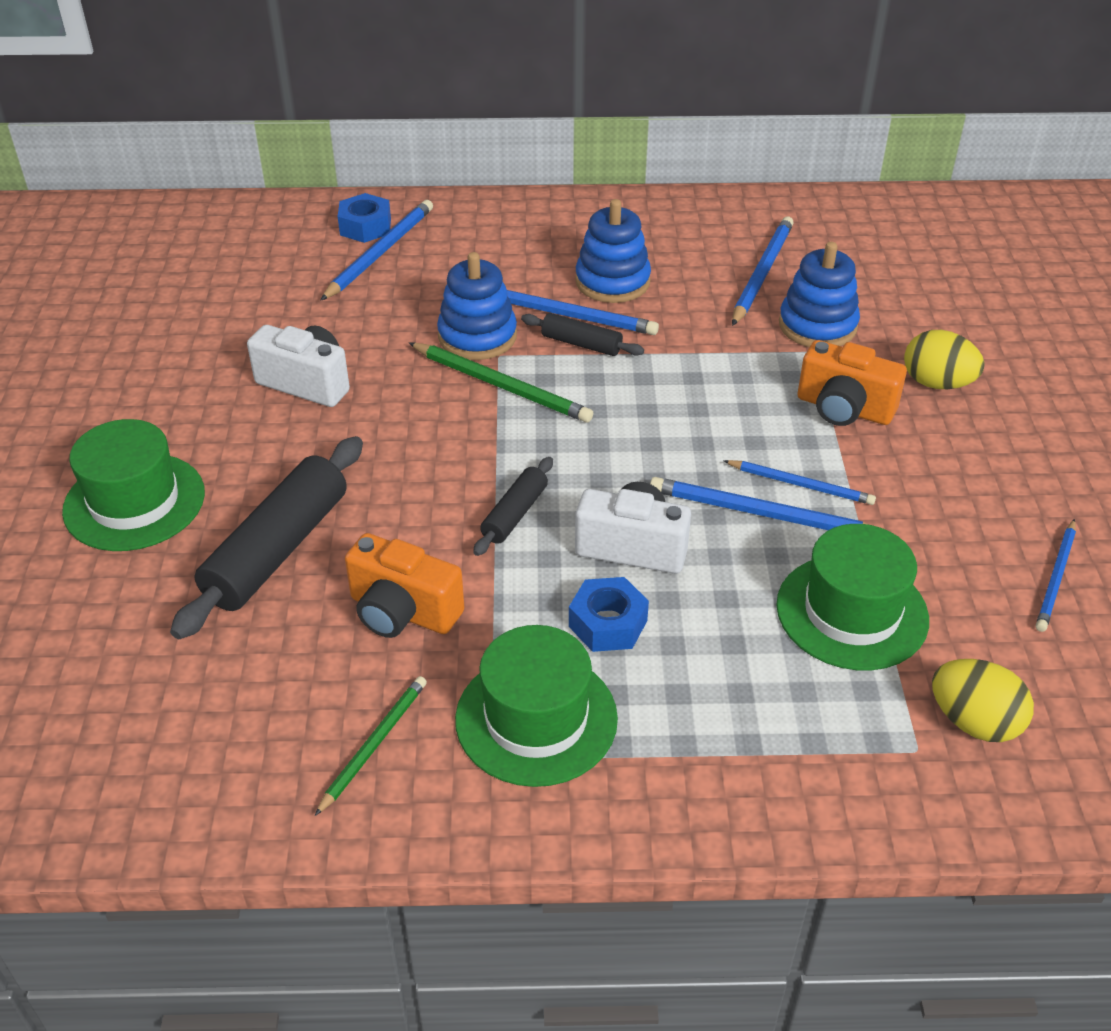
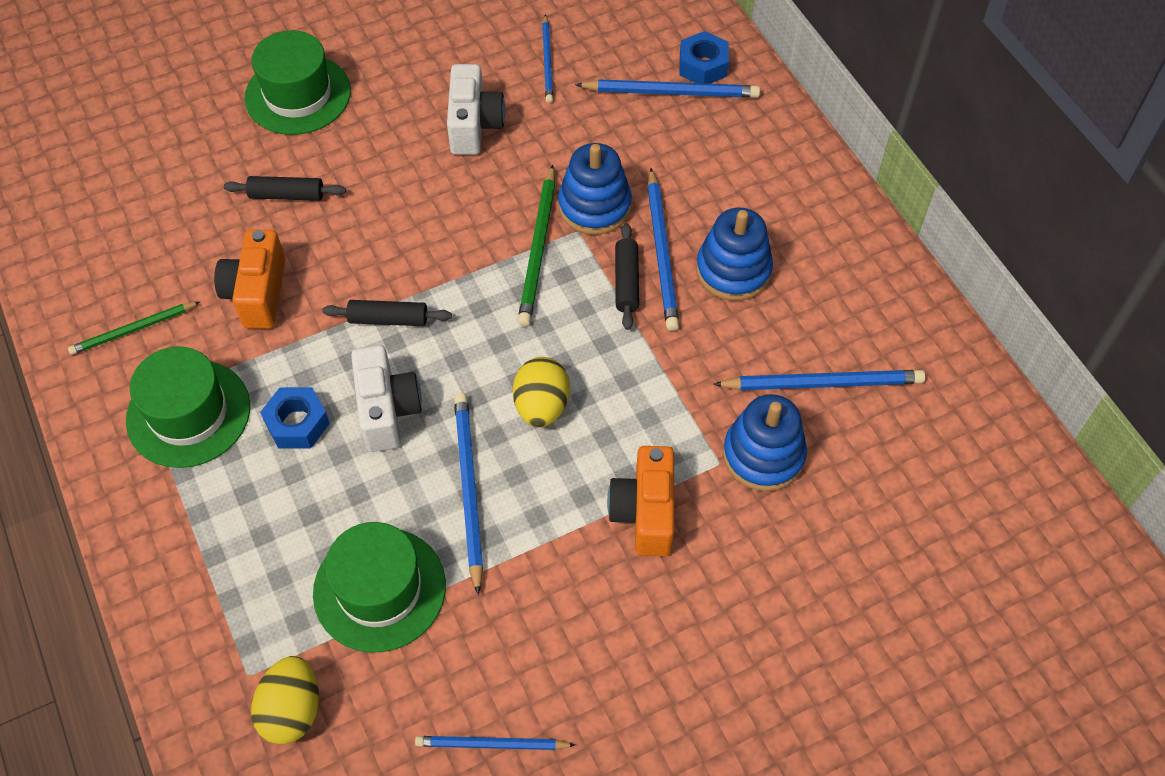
camera: 65 degrees right, 15 degrees up
black rolling pin [170,436,363,639] -> black rolling pin [224,176,346,201], size x0.52
green pencil [315,676,427,816] -> green pencil turned 150 degrees clockwise [68,302,200,355]
blue pencil [723,460,876,505] -> blue pencil moved to [542,14,553,103]
yellow egg [904,330,985,389] -> yellow egg moved to [513,357,570,427]

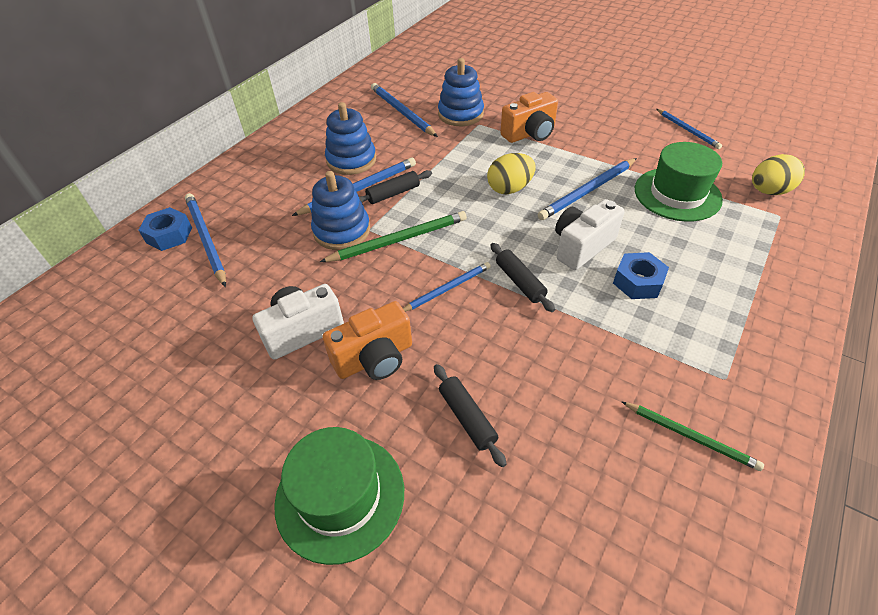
camera: 120 degrees left, 10 degrees down
green hat [126,346,250,468] -> none
orange camera [214,229,285,329] -> orange camera moved to [323,301,412,380]
blue pencil [542,14,553,103] -> blue pencil moved to [403,262,491,312]

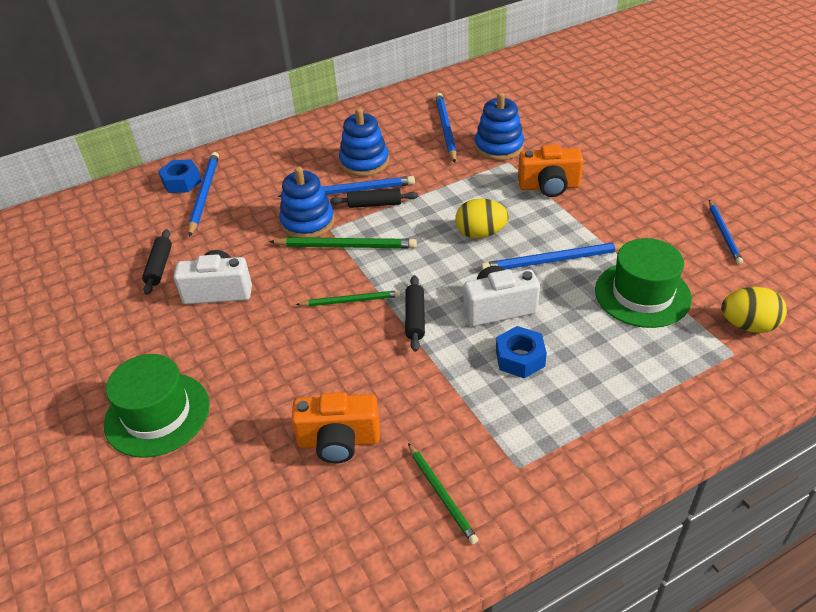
camera: 30 degrees right, 5 degrees down
orange camera [323,301,412,380] -> orange camera moved to [291,392,380,463]
blue pencil [403,262,491,312] -> green pencil [296,290,400,306]
black rolling pin [434,364,506,467] -> black rolling pin moved to [142,229,172,295]

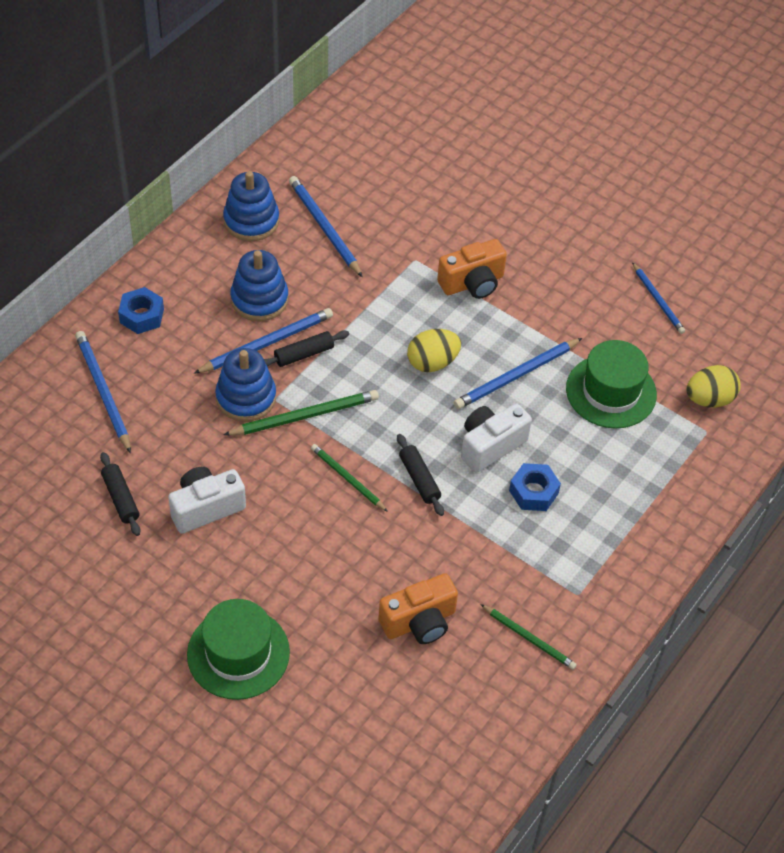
camera: 30 degrees left, 10 degrees up
blue nut [158,159,202,193] -> blue nut moved to [118,287,164,334]
green pencil [296,290,400,306] -> green pencil turned 105 degrees counterclockwise [311,444,388,512]
blue stacking toy [475,92,524,161] -> blue stacking toy moved to [223,171,279,241]

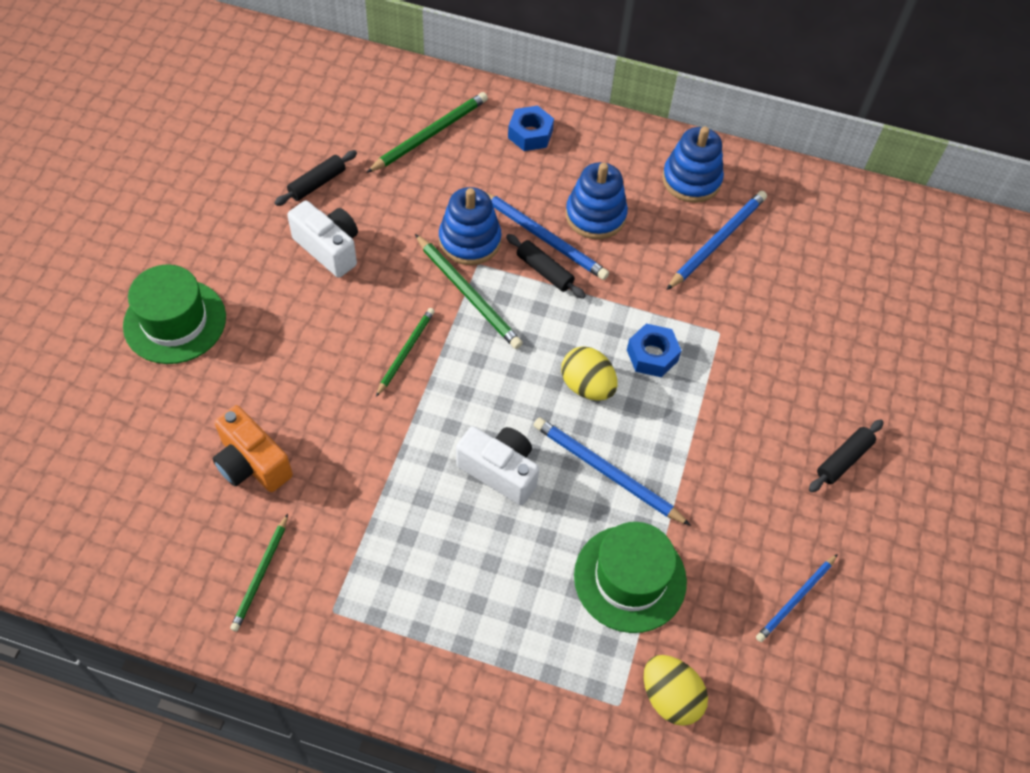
camera: 70 degrees right, 5 degrees up
blue pencil [75,331,131,453] -> green pencil [366,92,488,173]
black rolling pin [397,434,444,516] -> black rolling pin moved to [809,419,884,493]
orange camera [437,239,507,299] -> none
blue nut [509,463,561,511] -> blue nut moved to [627,323,682,377]

